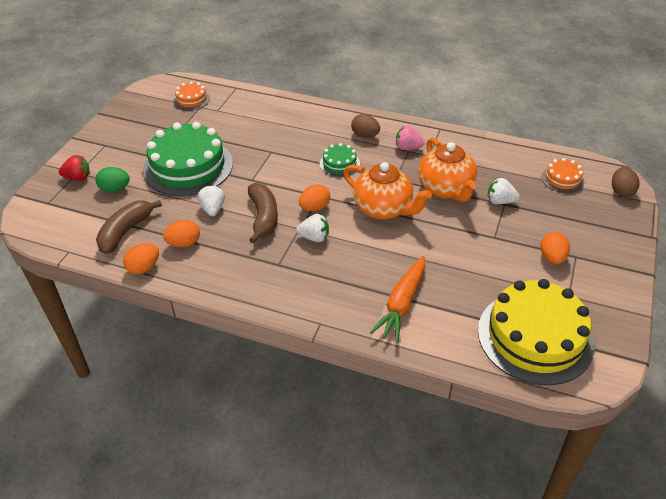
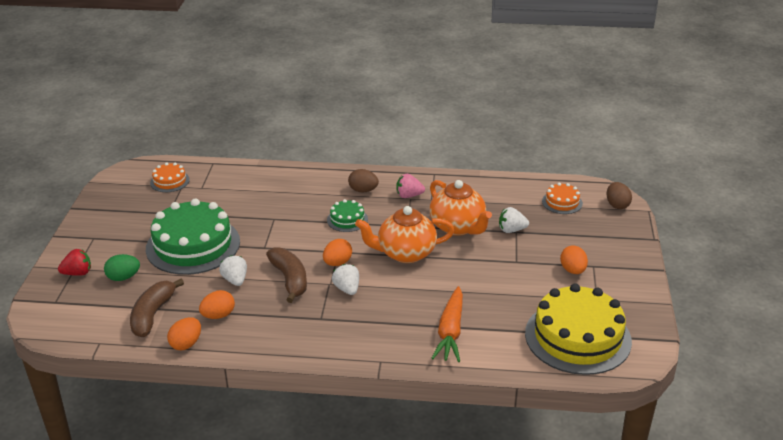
camera: 15 degrees left, 10 degrees down
white strawberry [296,214,329,242] -> white strawberry turned 105 degrees counterclockwise [332,264,359,295]
orange teapot [344,162,432,219] -> orange teapot turned 150 degrees clockwise [355,206,454,263]

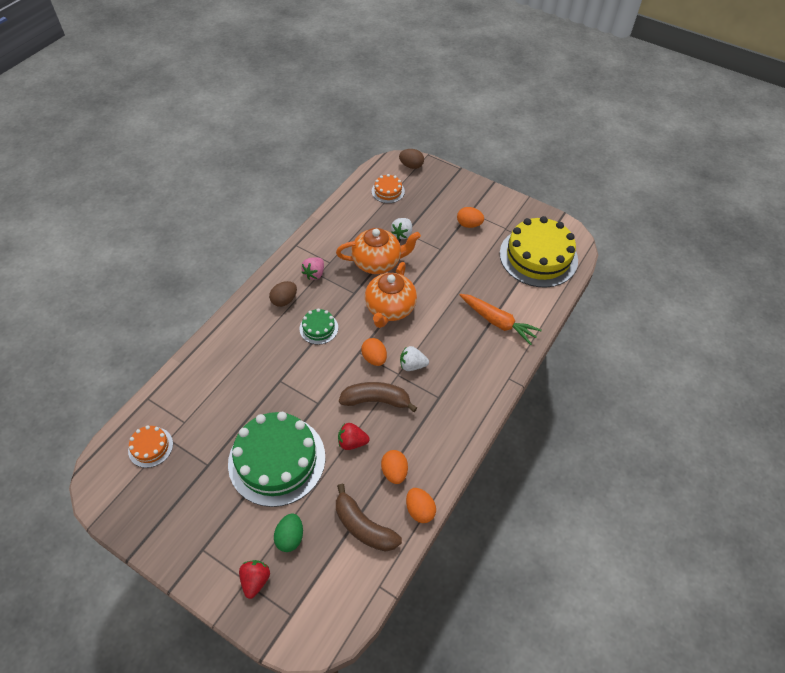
camera: 65 degrees left, 20 degrees up
white strawberry [219,255,247,286] -> red strawberry [338,423,370,450]

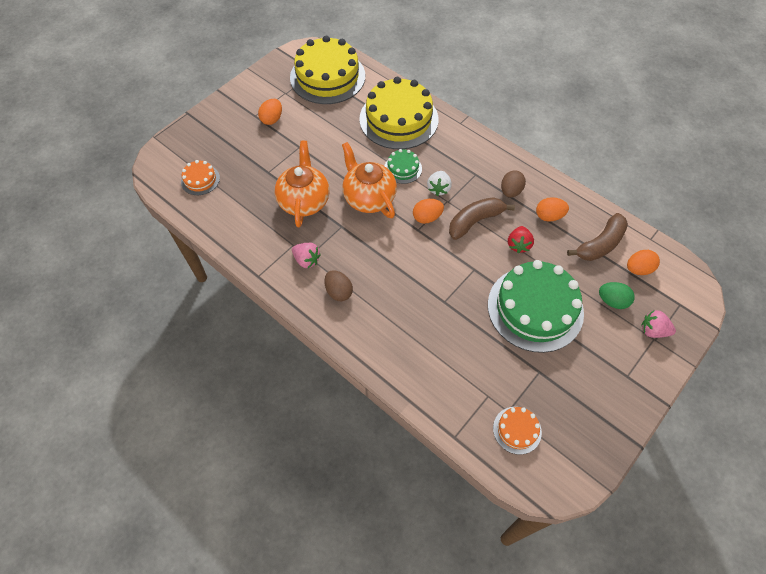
camera: 80 degrees left, 5 degrees up
red strawberry [239,560,270,599] -> pink strawberry [641,311,676,338]
green cake [299,308,338,345] -> green cake moved to [385,149,422,184]
brown banana [339,382,417,412] -> brown banana turned 45 degrees clockwise [449,197,515,240]
orange teapot [365,262,417,328] -> orange teapot turned 150 degrees counterclockwise [342,142,397,218]
white strawberry [391,218,412,239] -> none
brown egg [399,149,424,169] -> brown egg moved to [501,170,526,198]
orange egg [406,488,436,523] -> orange egg moved to [627,250,660,275]
orange carrot [460,294,542,345] -> yellow cake [359,77,439,149]

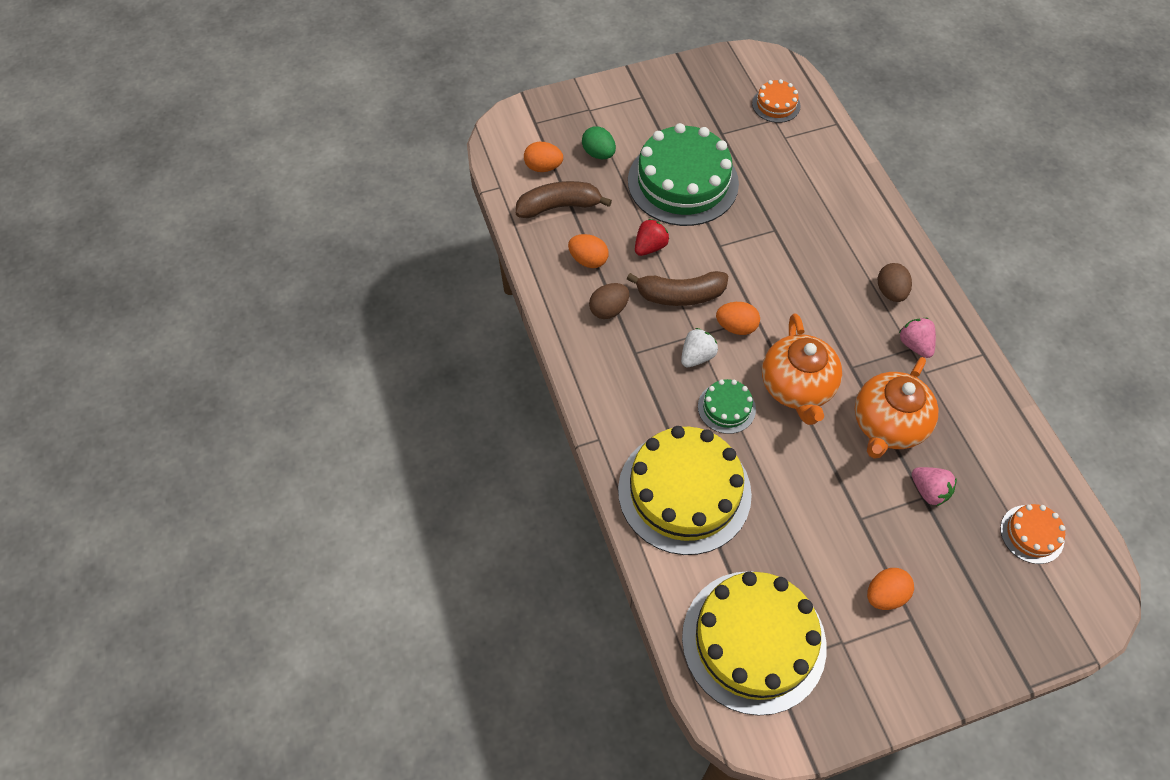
camera: 150 degrees left, 0 degrees up
pink strawberry [641,311,676,338] -> pink strawberry moved to [912,467,957,506]

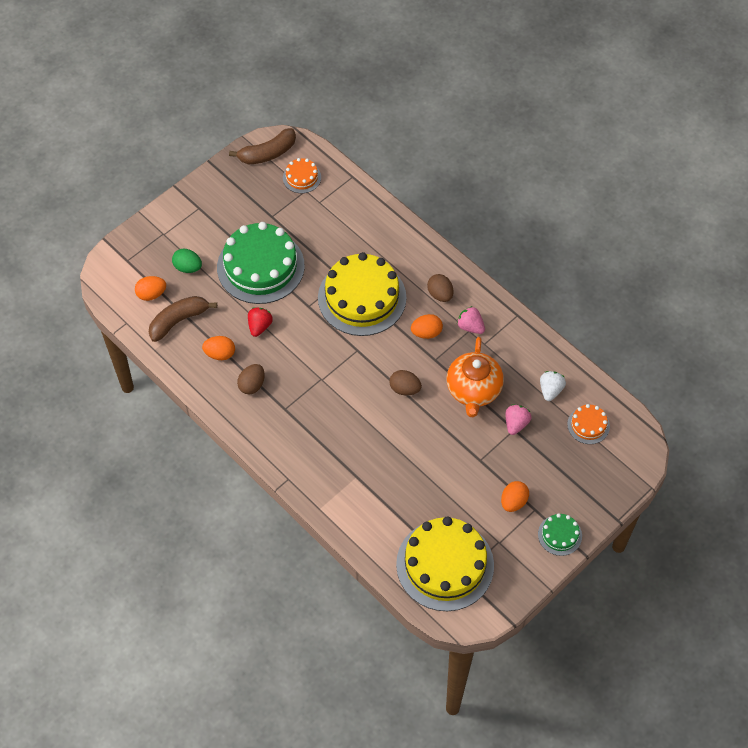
camera: 25 degrees left, 0 degrees up
yellow cake [618,426,752,555] -> yellow cake moved to [318,252,406,336]
brown banana [627,271,728,306] -> brown banana moved to [229,128,296,164]
white strawberry [681,328,718,367] -> white strawberry moved to [540,371,566,401]
green cake [698,379,756,434] -> green cake moved to [538,513,582,556]
orange egg [716,302,760,335] -> orange egg moved to [411,314,443,339]
orange teapot [762,313,842,425] -> brown egg [389,370,422,395]
pink strawberry [912,467,957,506] -> pink strawberry turned 90 degrees counterclockwise [506,404,531,435]

